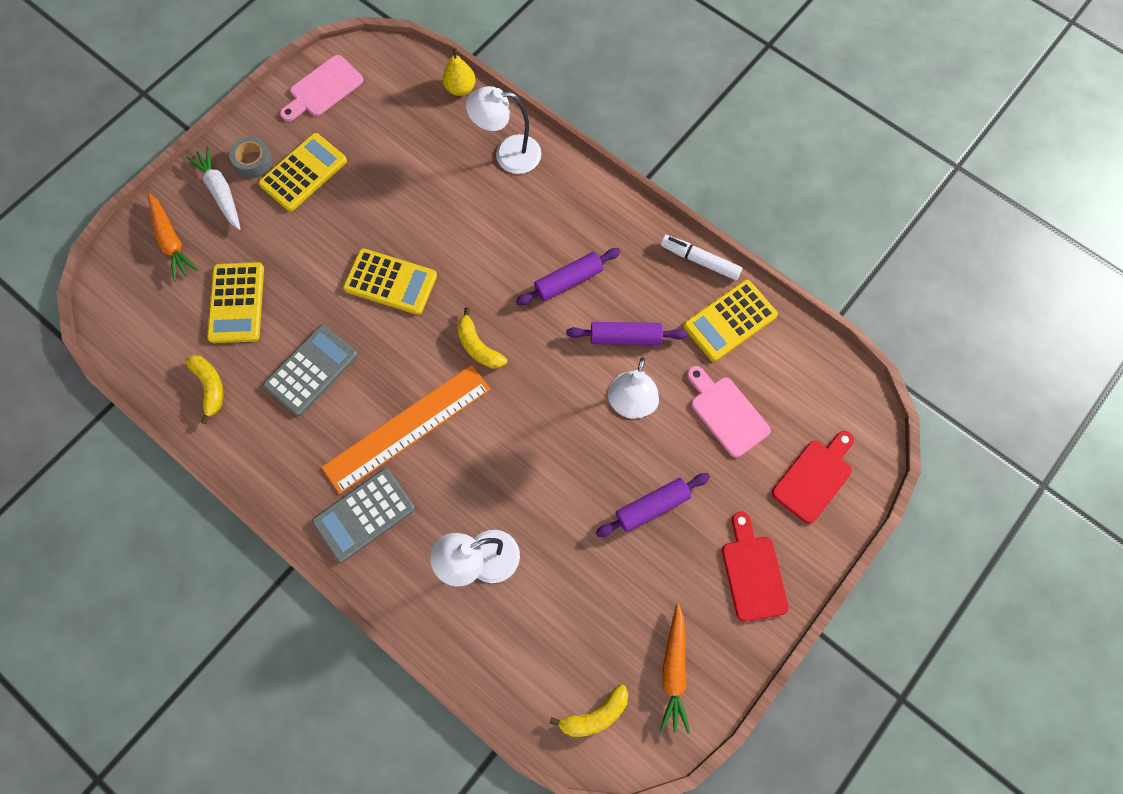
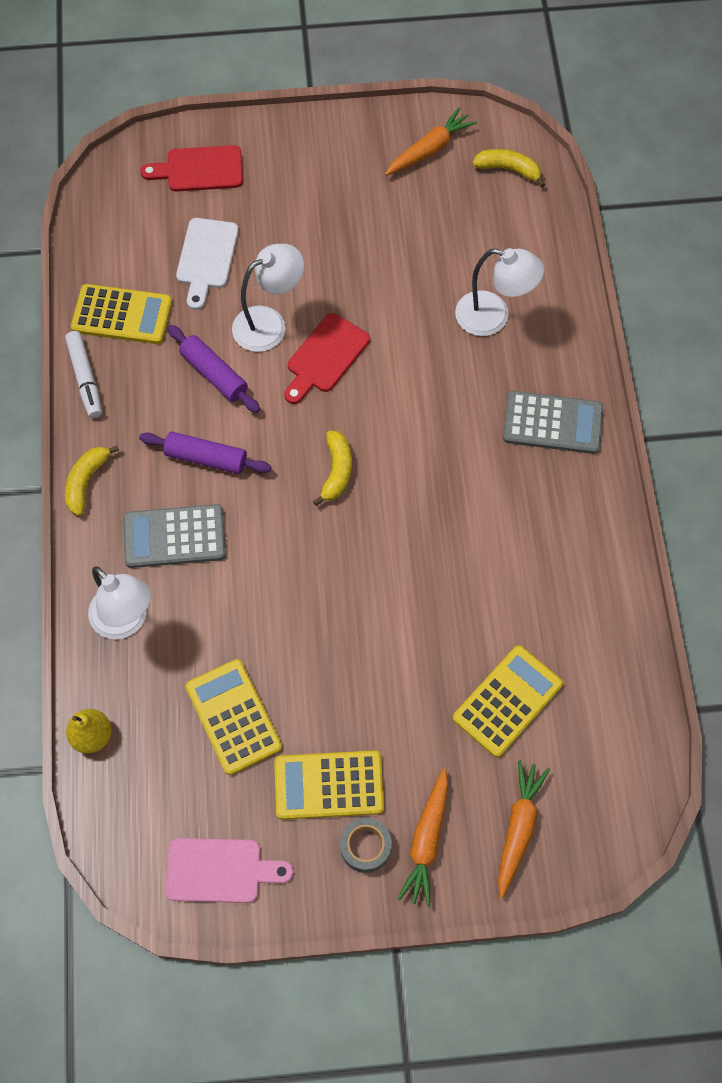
camera: 135 degrees left, 5 degrees down
yellow banana [185,355,223,424] -> yellow banana moved to [65,445,119,516]
white carrot [186,146,240,230] -> orange carrot [397,768,448,908]
grey calculator [263,325,358,416] -> grey calculator moved to [123,504,226,568]
orange ruler [321,365,491,494] -> none
yellow calculator [343,248,437,315] -> yellow calculator moved to [185,659,282,775]
purple rolling pin [596,473,710,537] -> none
pink cutting board [687,366,771,458] -> white cutting board [176,218,239,310]
red cutting board [722,512,789,622] -> red cutting board moved to [284,313,370,404]

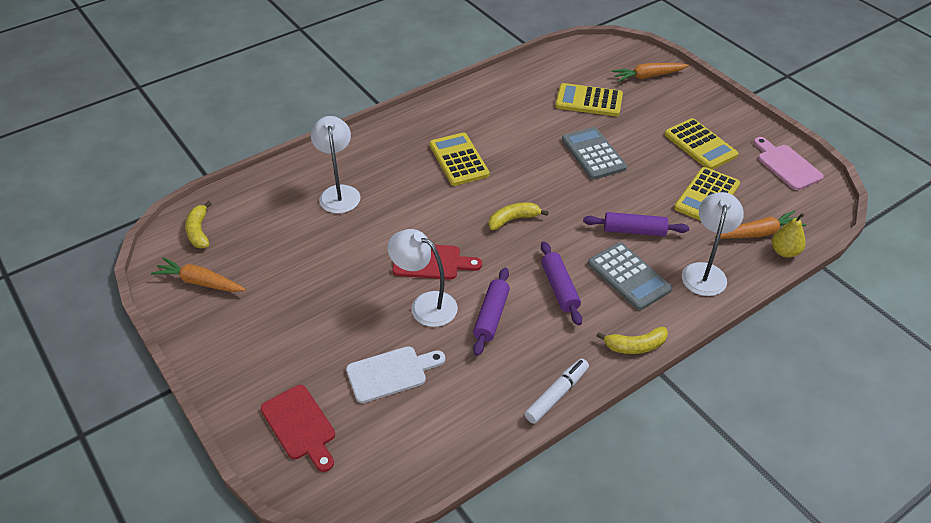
camera: 120 degrees left, 20 degrees down
yellow calculator [71,284,172,344] -> yellow calculator moved to [429,133,489,186]
grey tape [340,817,392,873] -> none
orange carrot [397,768,448,908] -> orange carrot moved to [715,210,806,238]
grey calculator [503,391,603,454] -> grey calculator moved to [562,127,627,180]
none -> purple rolling pin [583,212,689,236]

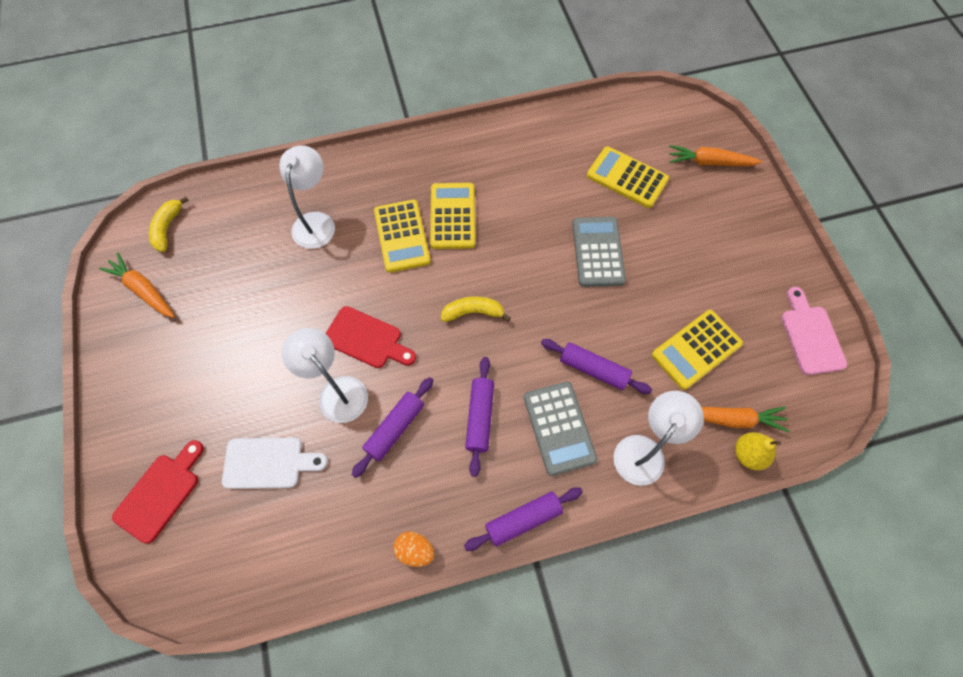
camera: 20 degrees right, 20 degrees up
red cutting board [261,385,335,472] -> red cutting board turned 135 degrees counterclockwise [112,440,204,543]
white marker [525,358,589,424] -> orange egg [393,531,435,567]
yellow banana [597,327,668,354] -> purple rolling pin [464,487,583,551]
yellow calculator [664,118,738,170] -> yellow calculator moved to [374,200,431,273]

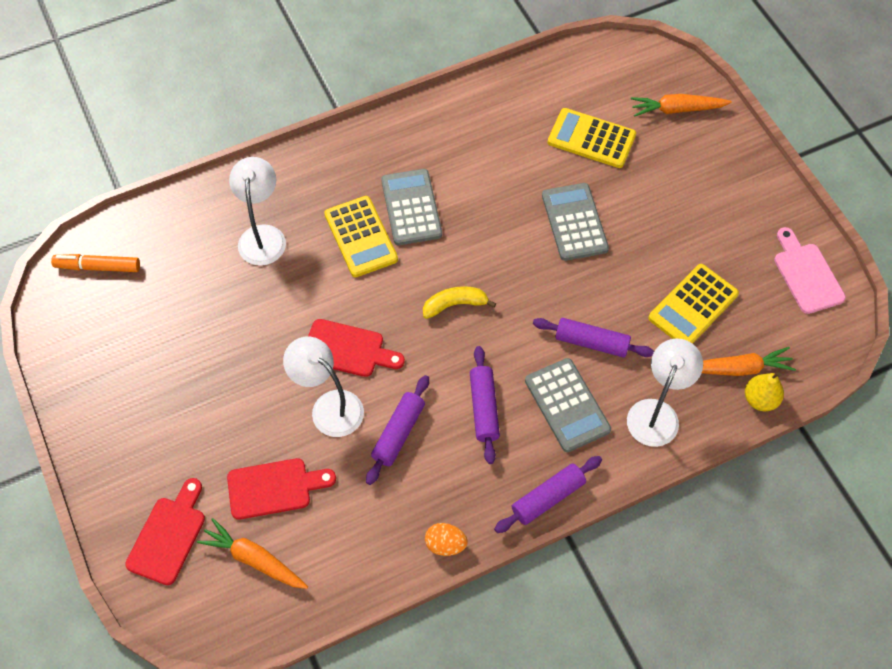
camera: 10 degrees left, 5 degrees down
orange carrot [99,253,175,318] -> orange carrot moved to [197,518,308,589]
yellow banana [149,196,189,252] -> orange marker [51,254,140,272]
white cutting board [222,438,328,489] -> red cutting board [227,458,336,520]
yellow calculator [430,183,475,249] -> grey calculator [381,169,442,245]

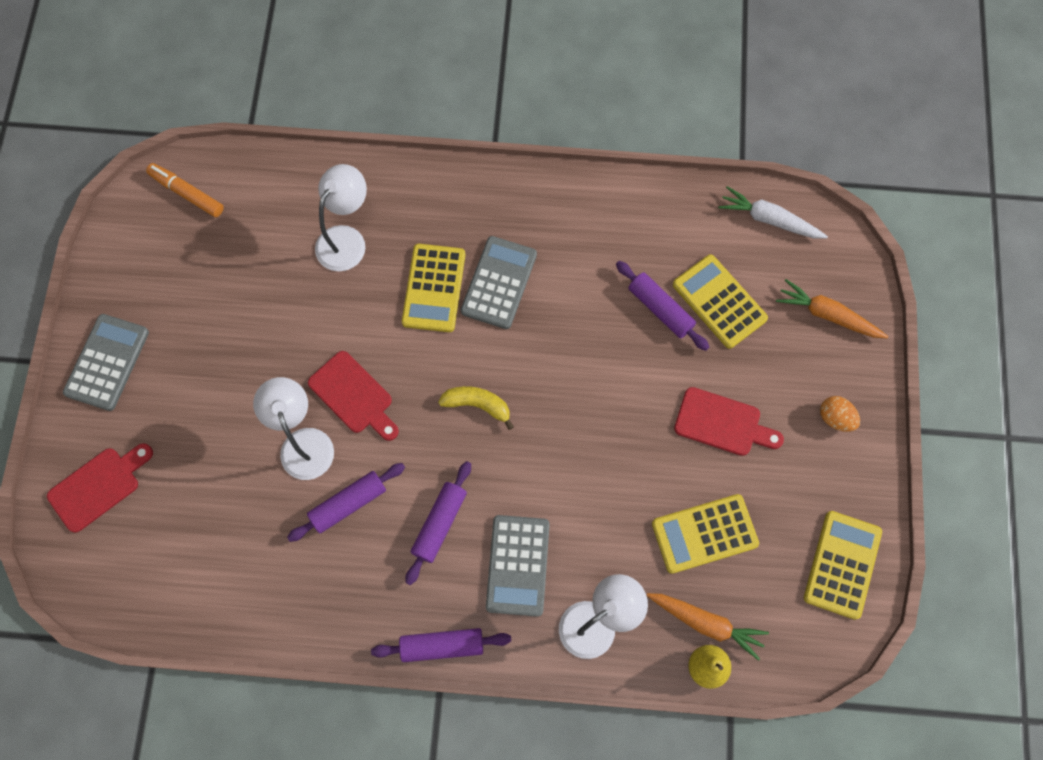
camera: 30 degrees right, 10 degrees up
orange carrot [197,518,308,589] -> none
red cutting board [227,458,336,520] -> red cutting board moved to [674,387,784,456]
orange egg [425,523,468,556] -> orange egg moved to [820,396,860,432]
purple rolling pin [533,318,654,358] -> purple rolling pin moved to [616,261,709,351]
grey calculator [542,183,609,261] -> grey calculator moved to [63,314,149,411]
pink cutting board [774,227,846,314] -> yellow calculator [804,511,882,620]
none -> white carrot [718,186,828,239]

